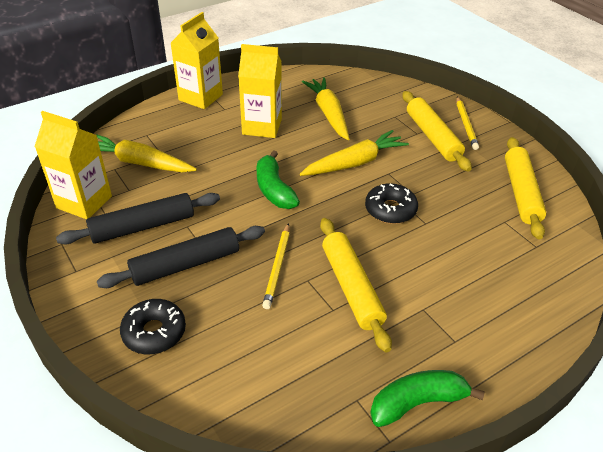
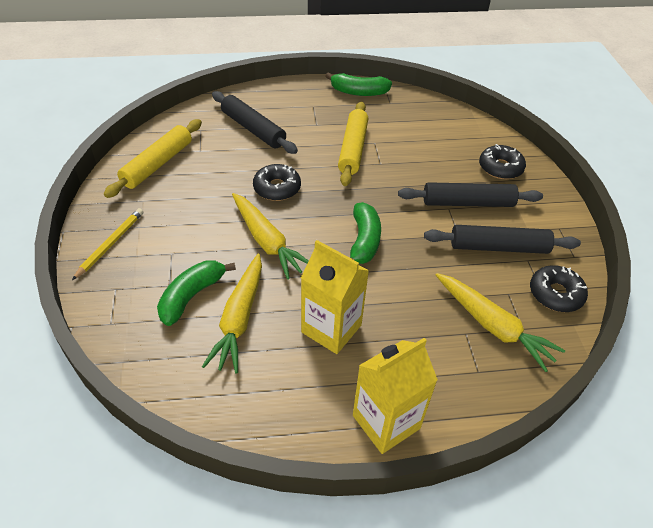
camera: 155 degrees left, 5 degrees up
yellow carton [35,111,112,219] -> black donut [530,265,588,312]
yellow pencil [262,223,290,309] -> none
yellow carrot [300,130,409,176] -> yellow carrot turned 120 degrees counterclockwise [232,193,308,280]
yellow rolling pin [402,91,472,171] -> none
none -> green banana [157,261,236,326]
none -> black rolling pin [212,91,298,154]

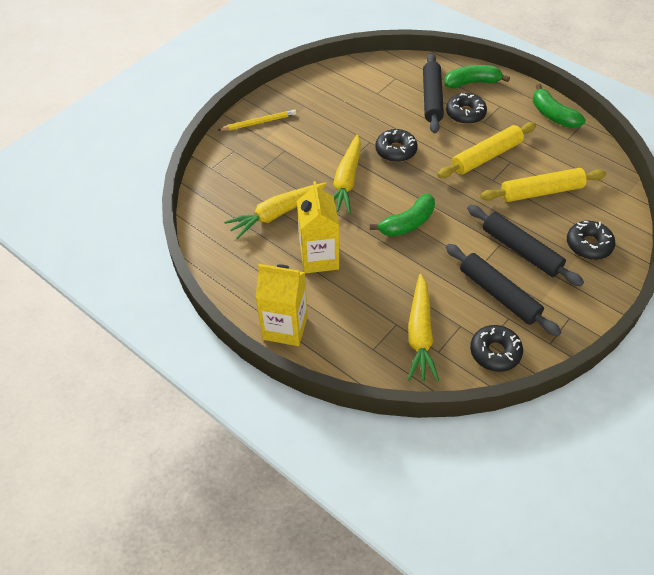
camera: 50 degrees right, 5 degrees up
yellow rolling pin [104,119,202,198] -> yellow rolling pin moved to [480,168,606,202]
green banana [157,261,236,326] -> green banana moved to [444,65,510,89]
none -> black donut [446,93,487,124]

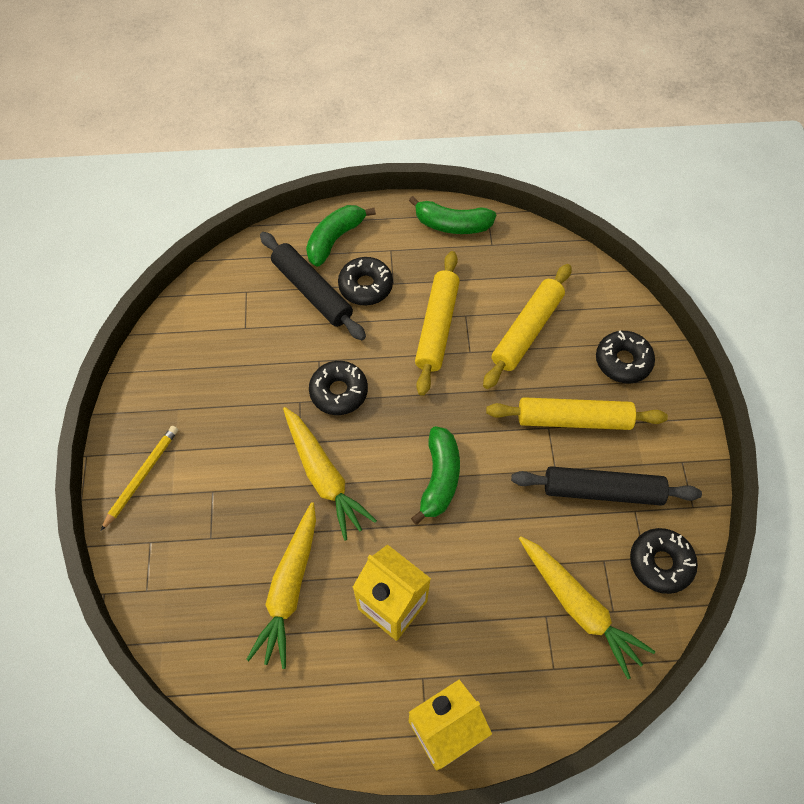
camera: 45 degrees left, 10 degrees up
black rolling pin [467,205,584,286] -> yellow rolling pin [486,397,668,430]

